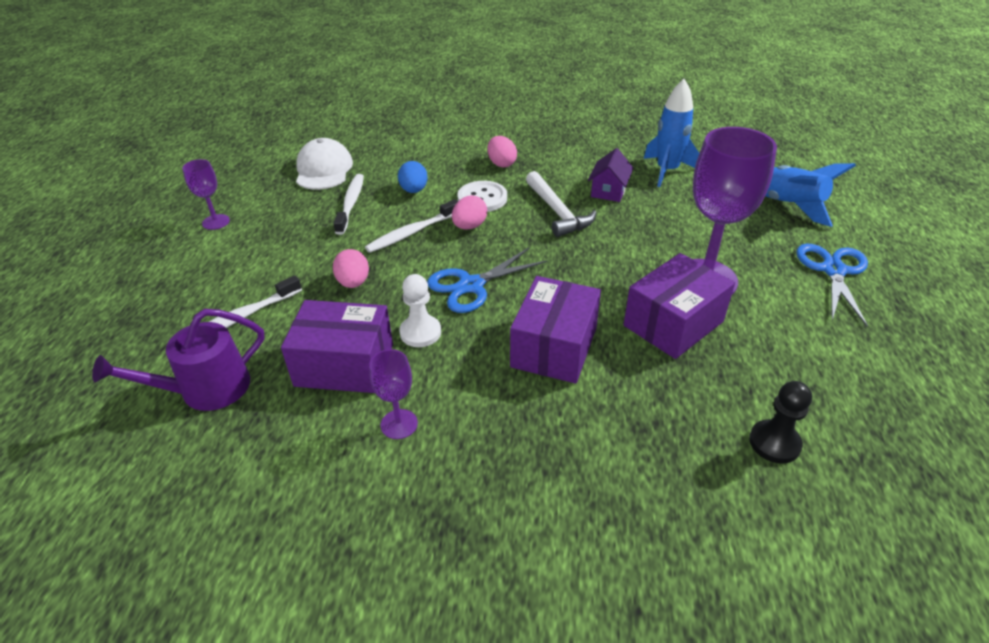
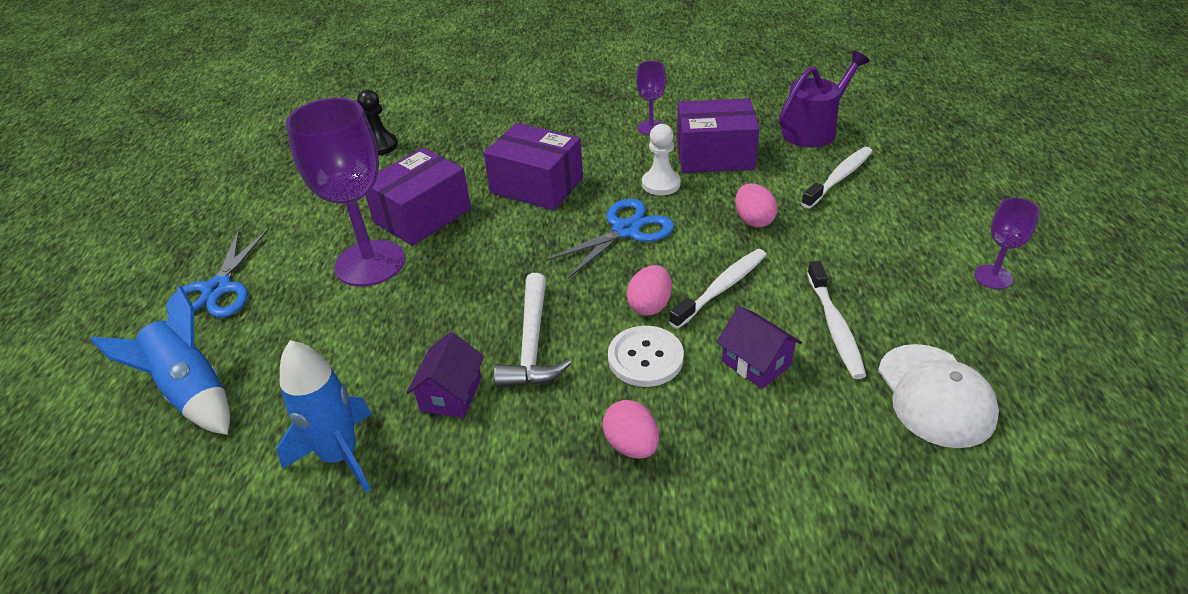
camera: 175 degrees right, 0 degrees up
blue egg [398,161,428,193] -> purple house [717,306,802,389]
purple box [510,276,601,383] -> purple box turned 75 degrees counterclockwise [484,123,583,210]
white hammer [526,171,597,237] -> white hammer turned 150 degrees counterclockwise [494,273,572,388]

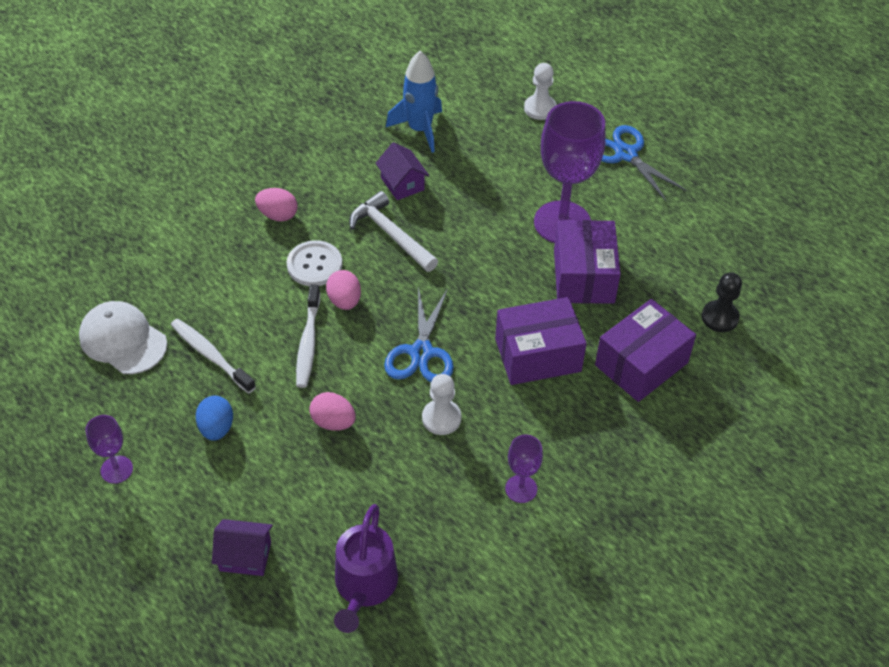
camera: 135 degrees right, 10 degrees up
blue rocket [91,286,230,435] -> white pawn [524,63,557,120]
purple box [677,98,759,173] -> purple box moved to [595,299,696,402]
purple house [717,306,802,389] -> purple house moved to [212,519,273,576]
white toothbrush [801,147,873,209] -> none
none -> blue egg [196,396,233,441]

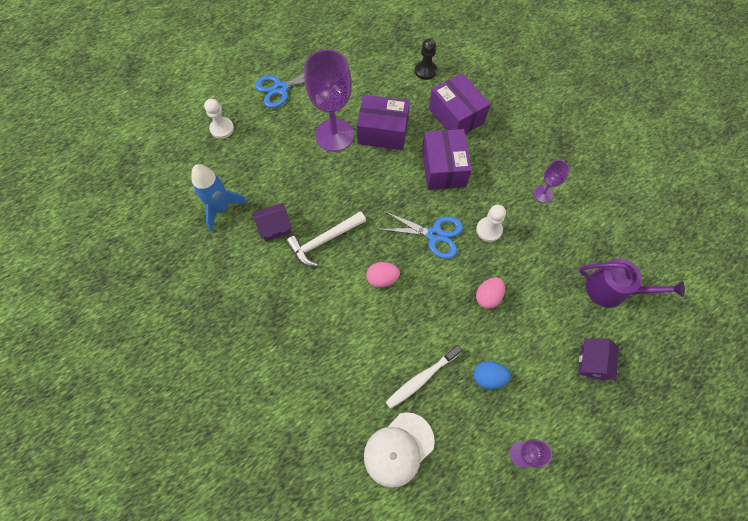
camera: 80 degrees left, 15 degrees up
pink egg [255,188,298,222] -> none
white button [287,240,342,286] -> none
white toothbrush [296,285,320,388] -> none

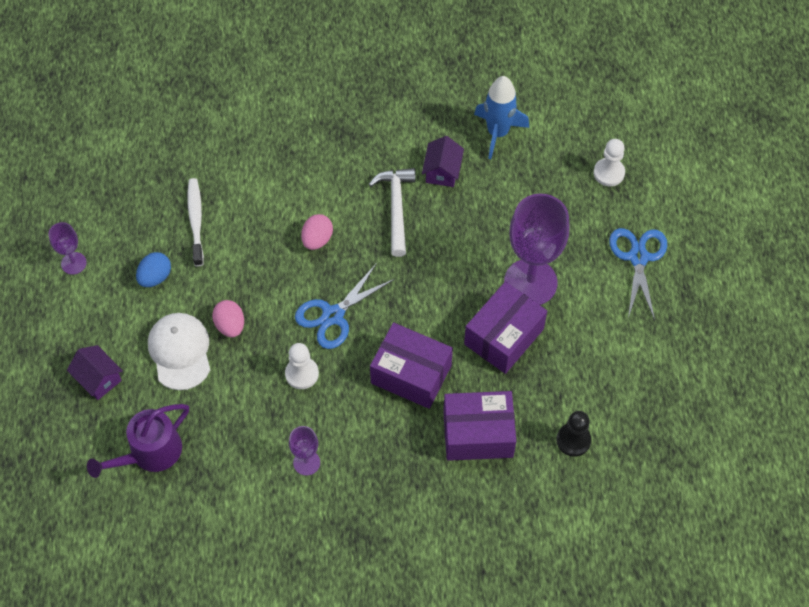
camera: 120 degrees right, 5 degrees down
white cap [364,412,435,488] -> white cap moved to [148,313,210,390]

